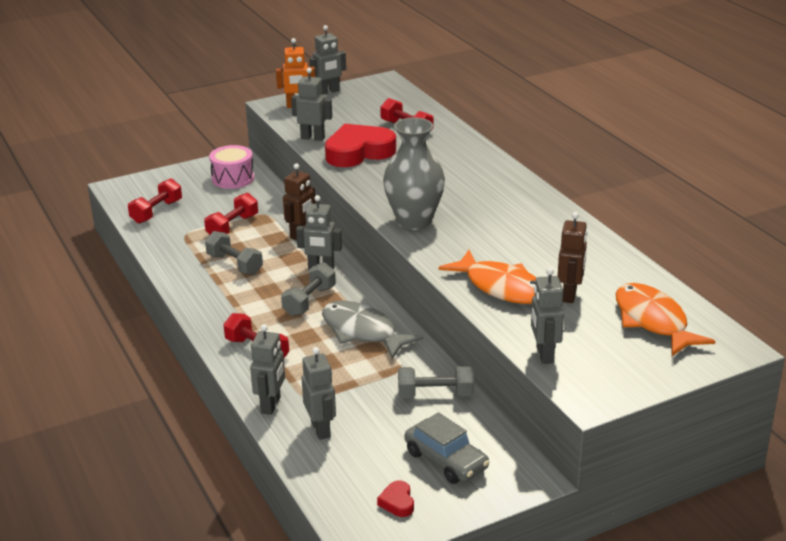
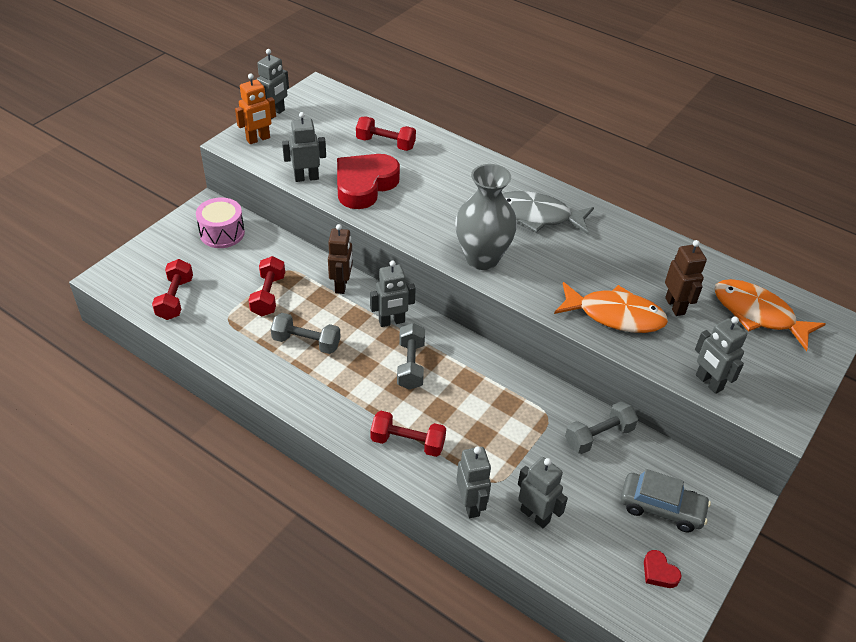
camera: 30 degrees left, 15 degrees up
grey fish [322,300,423,359] -> grey fish moved to [503,191,594,235]

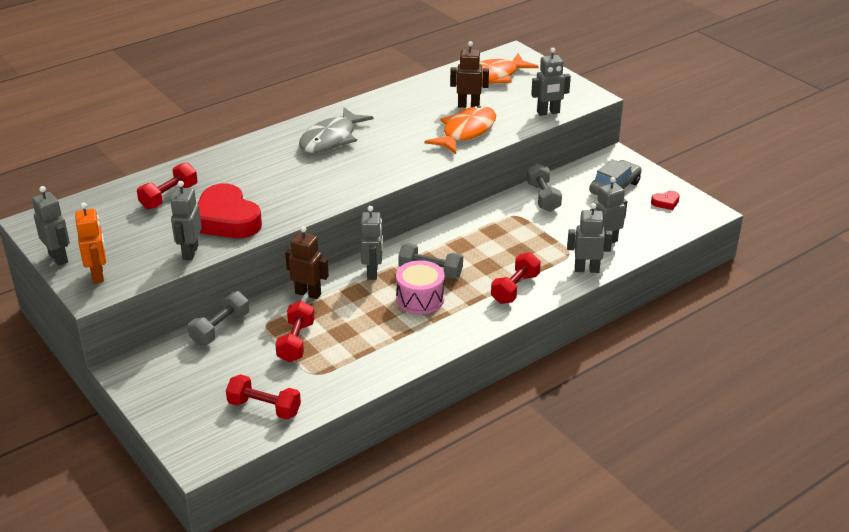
camera: 70 degrees left, 10 degrees down
pink drum [196,197,245,248] -> pink drum moved to [396,260,444,314]
red dumbbell [248,256,285,316] -> red dumbbell turned 75 degrees clockwise [275,301,315,362]
grey dumbbell [271,313,341,354] -> grey dumbbell moved to [188,291,249,345]
grey vase [455,164,517,270] -> none

